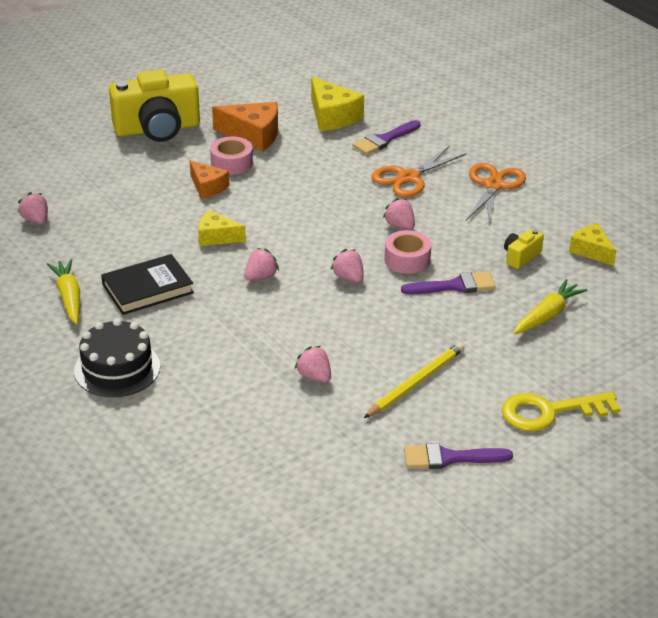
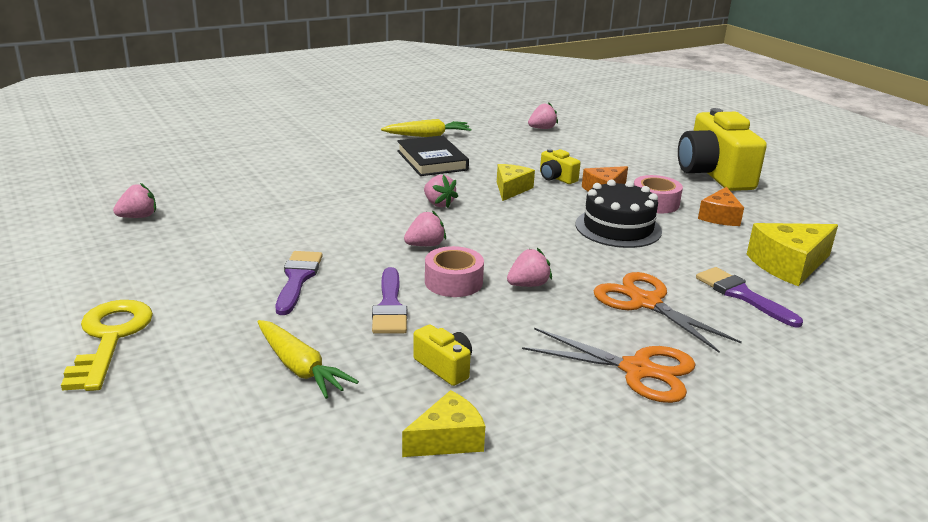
camera: 95 degrees right, 10 degrees down
black cake [74,318,160,397] -> black cake moved to [576,180,662,248]
orange cheese [212,102,278,151] -> orange cheese [698,187,744,226], size x0.65
pink strawberry [295,346,331,383] -> pink strawberry moved to [113,183,156,218]
yellow pencil [364,343,465,418] -> none
purple brush [404,443,513,469] -> purple brush moved to [276,251,323,315]
none -> yellow camera [540,149,581,184]

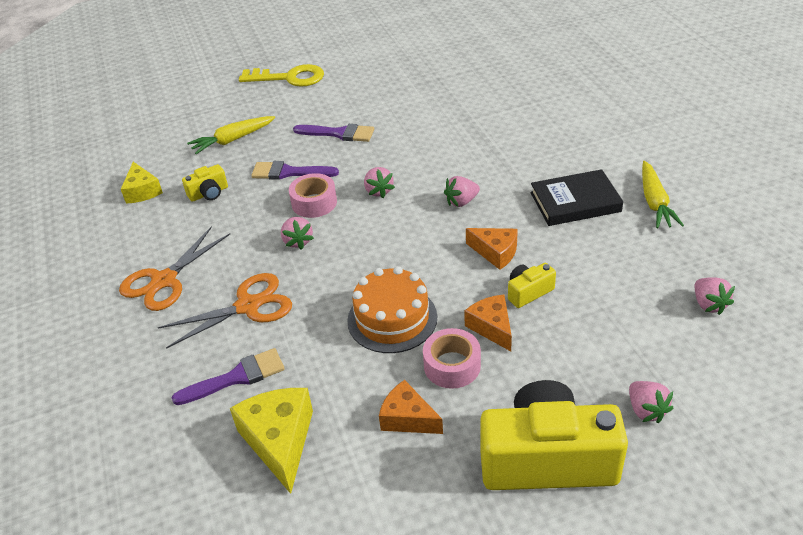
camera: 105 degrees right, 15 degrees up
pink strawberry [113,183,156,218] -> pink strawberry moved to [629,381,673,423]
yellow cheese [497,164,535,201] -> orange cheese [466,228,518,270]
black cake [576,180,662,248] -> orange cake [347,266,437,353]

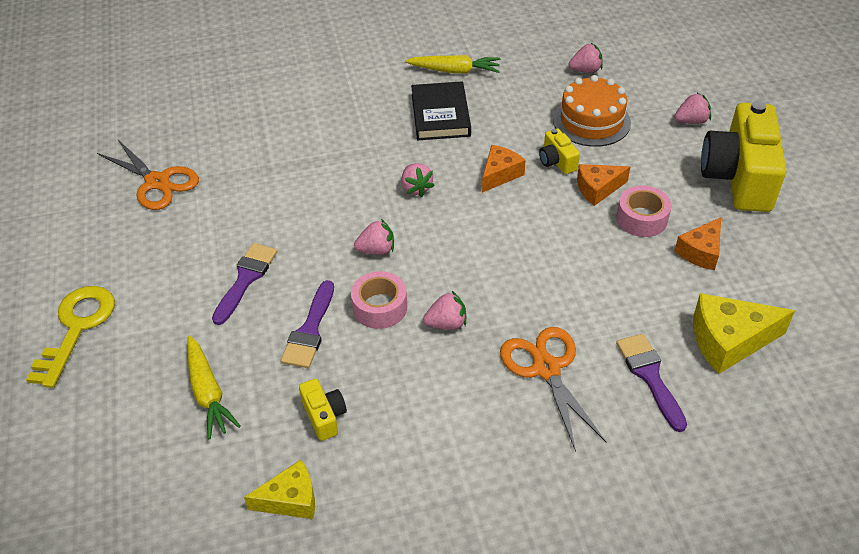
camera: 85 degrees left, 5 degrees up
orange scissors [119,226,230,311] -> orange scissors moved to [97,140,199,210]
orange cake [347,266,437,353] -> orange cake moved to [553,75,631,147]

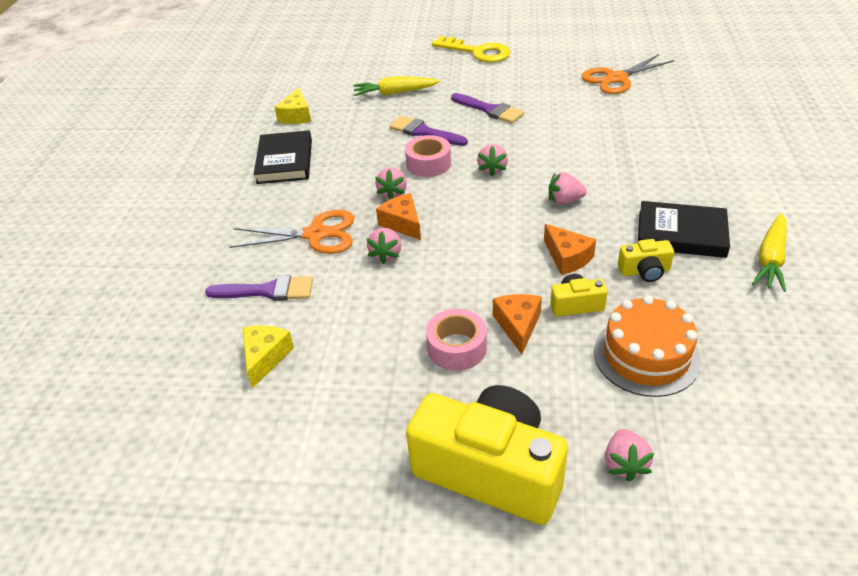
camera: 110 degrees right, 5 degrees down
yellow camera [299,379,347,441] -> yellow camera moved to [618,239,674,282]
pink strawberry [568,43,603,73] -> pink strawberry moved to [367,228,401,264]
orange cheese [675,217,721,270] -> orange cheese moved to [376,193,421,240]
yellow cheese [693,293,795,374] -> yellow cheese [243,325,294,388], size x0.65
none -> black book [254,130,312,184]

